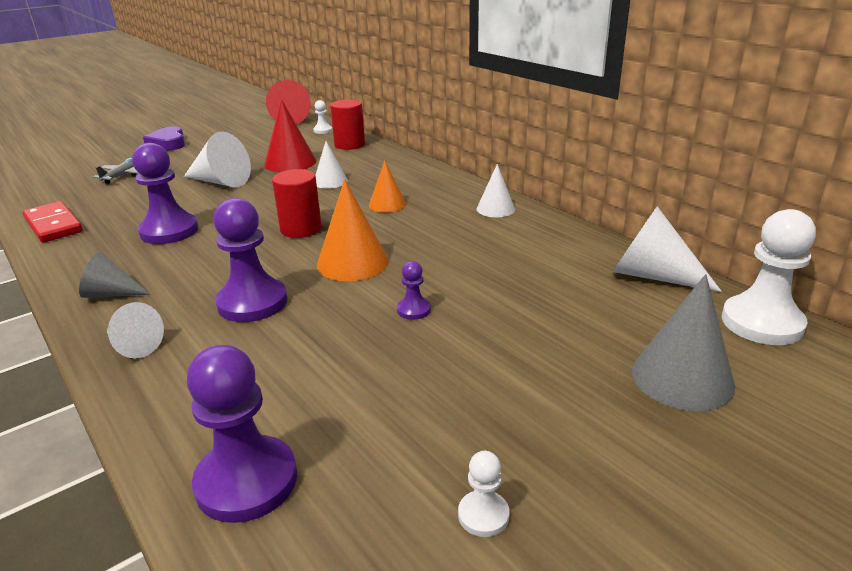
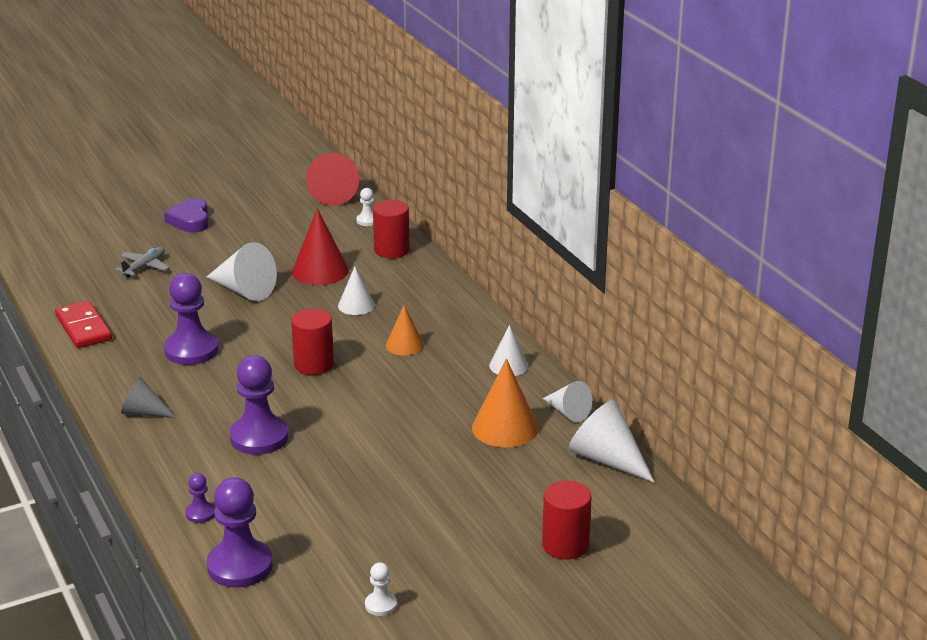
camera: 10 degrees right, 0 degrees up
white cone [107,302,164,359] -> white cone moved to [543,381,592,422]
orange cone [317,179,389,281] -> orange cone moved to [472,359,539,448]
purple pawn [397,261,431,320] -> purple pawn moved to [185,473,215,523]
grey cone [632,274,735,411] -> red cylinder [542,481,592,559]
white pawn [722,209,816,345] -> none

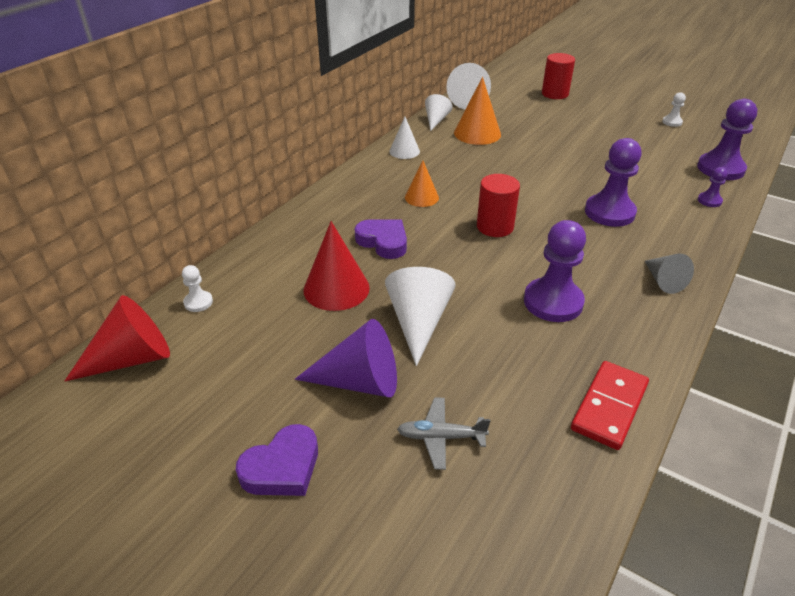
camera: 120 degrees left, 10 degrees up
white cone [338,267,375,315] -> purple heart [355,219,407,259]
red cylinder [373,200,409,258] -> none
none -> purple cone [295,319,397,397]

